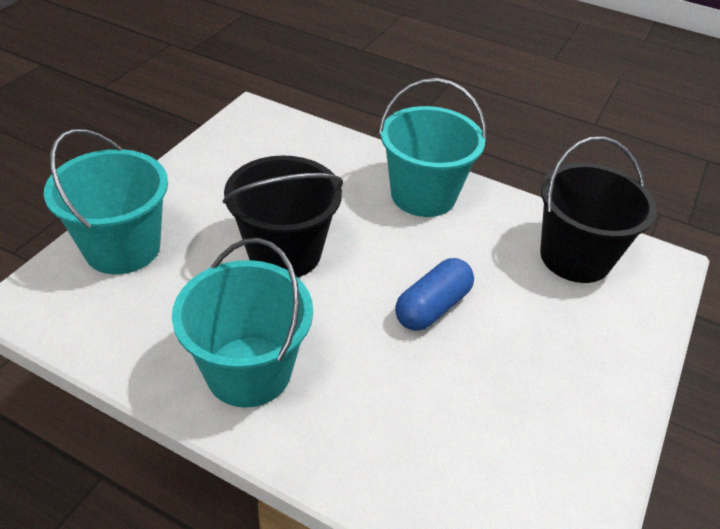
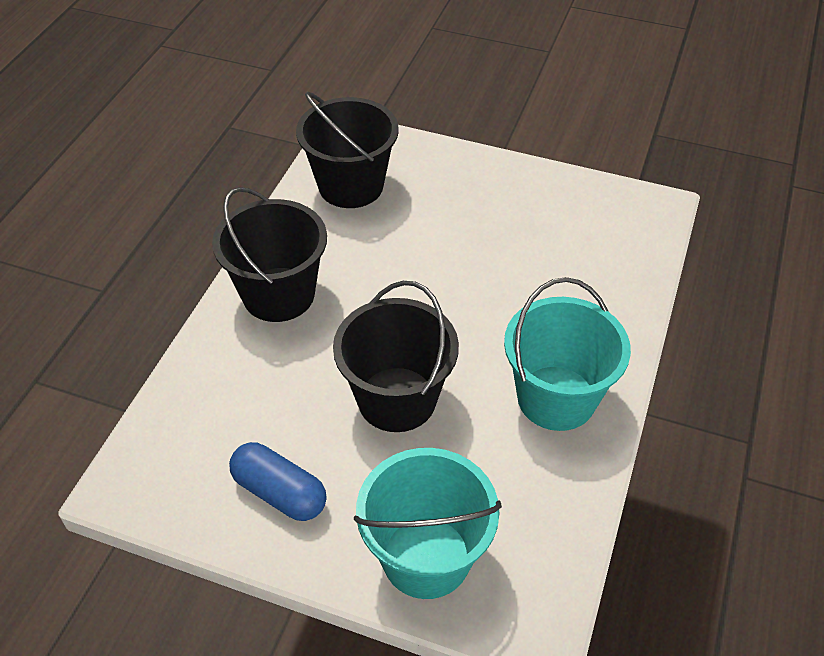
camera: 95 degrees left, 5 degrees up
turquoise bucket [379,78,487,217] -> black bucket [212,187,327,322]
blue capsule [395,258,474,331] -> blue capsule moved to [229,442,327,521]

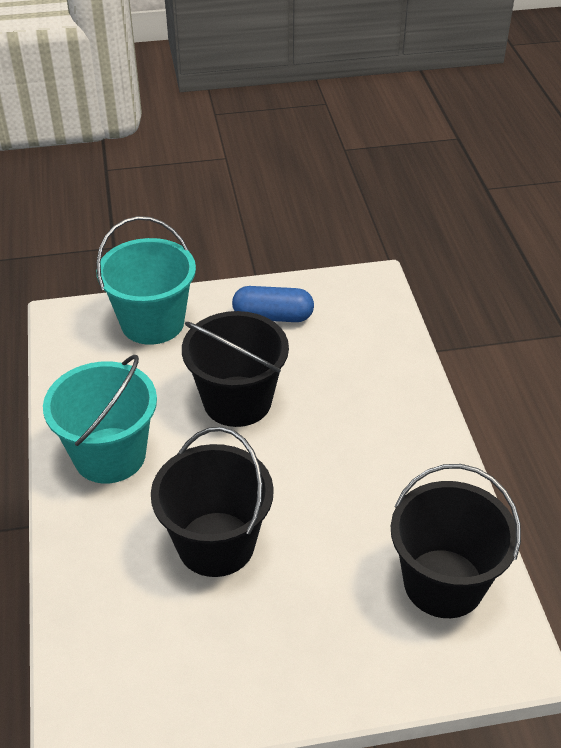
camera: 150 degrees right, 5 degrees down
black bucket [212,187,327,322] -> black bucket moved to [151,427,274,577]

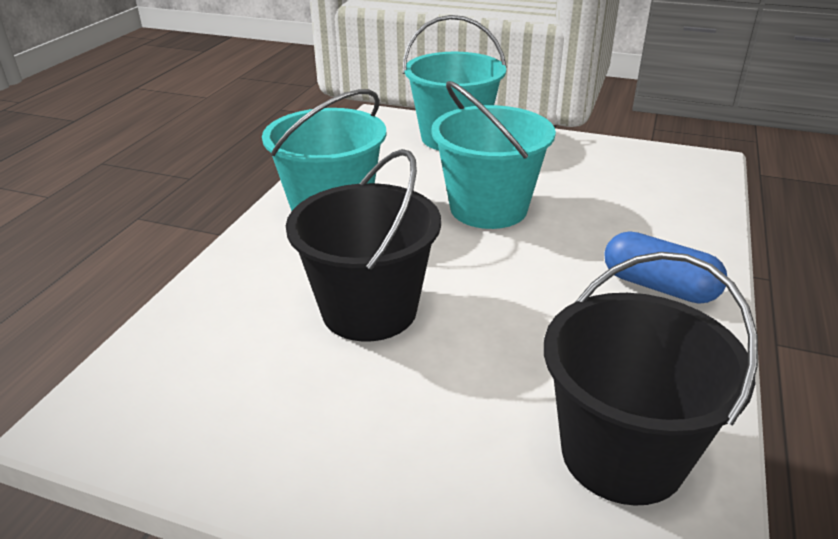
camera: 30 degrees right, 10 degrees down
black bucket [182,311,289,427] -> turquoise bucket [431,81,556,229]
blue capsule [232,286,314,322] -> blue capsule moved to [604,231,727,304]

